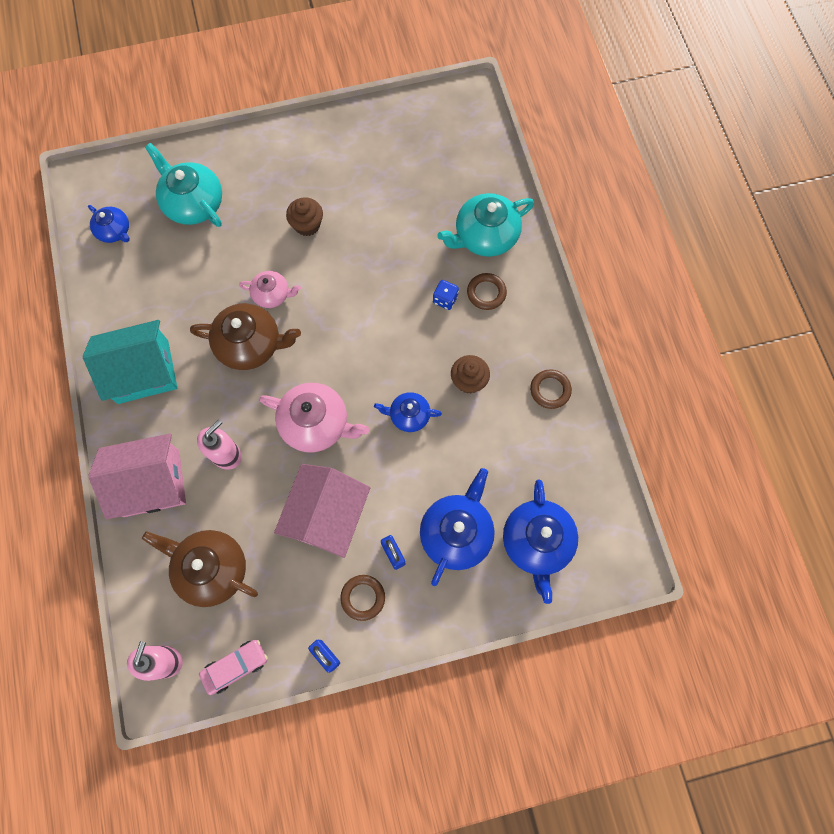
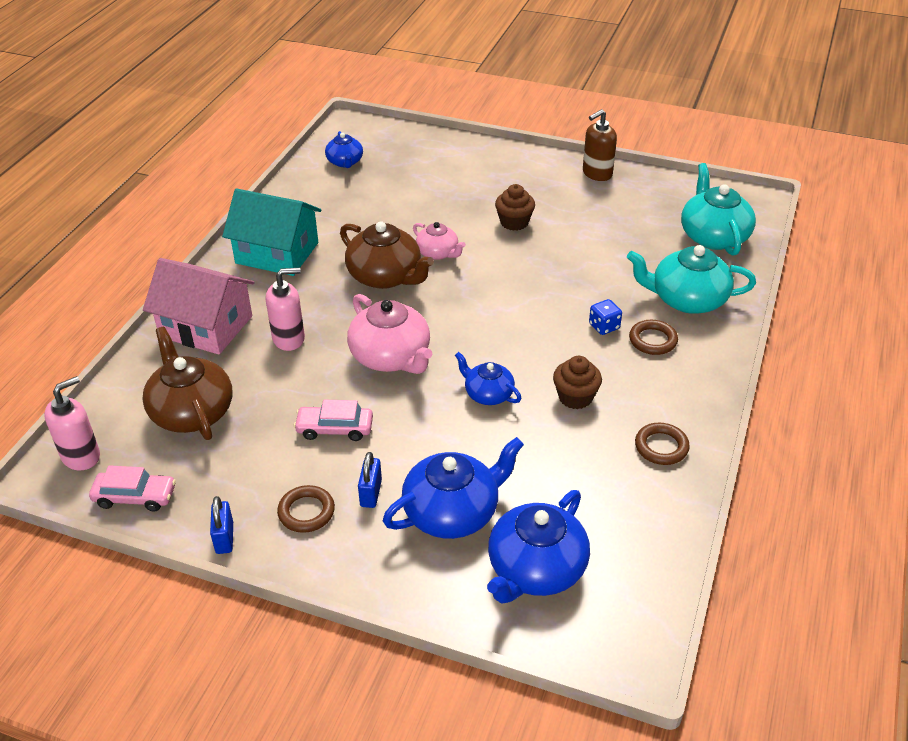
camera: 35 degrees right, 30 degrees down
turquoise teapot [145,143,222,227] -> turquoise teapot moved to [681,163,756,256]
pink house [274,464,370,558] -> pink car [294,400,373,441]
none -> brown soap dispenser [583,109,617,181]

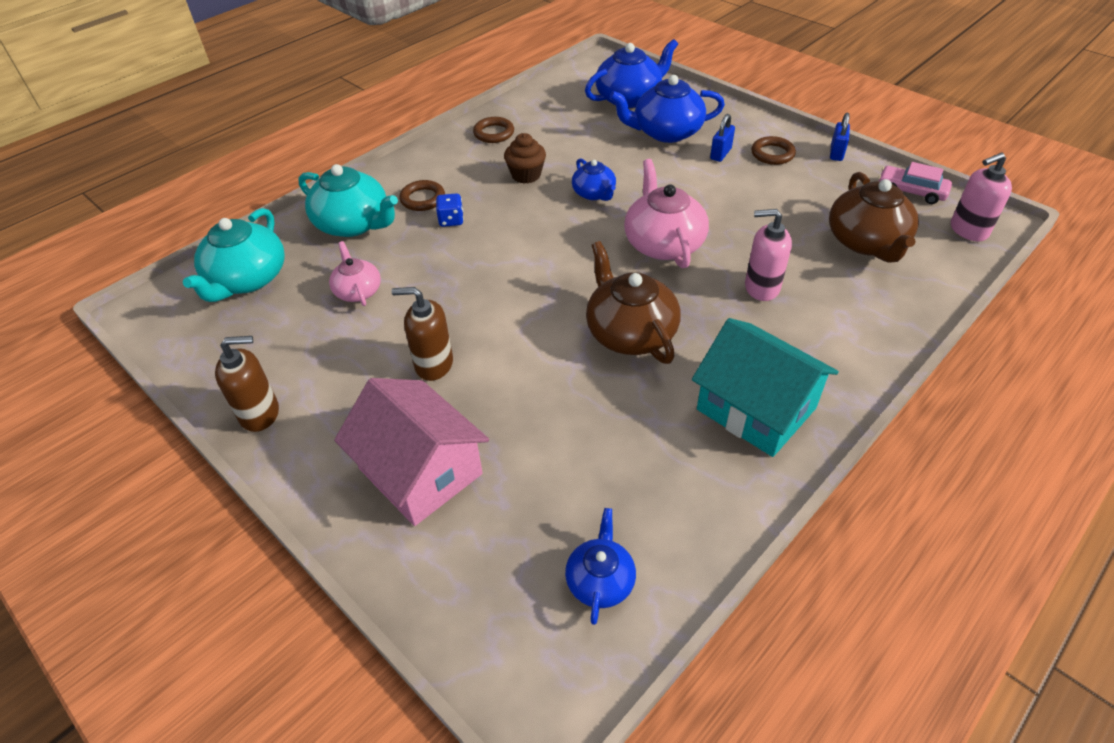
camera: 155 degrees left, 5 degrees up
pink house [143,258,255,355] -> pink house moved to [334,378,489,526]
pink car [294,400,373,441] -> none
pink teapot [413,222,466,260] -> pink teapot moved to [329,241,381,306]
brown cupcake [495,184,535,231] -> brown soap dispenser [391,287,453,381]

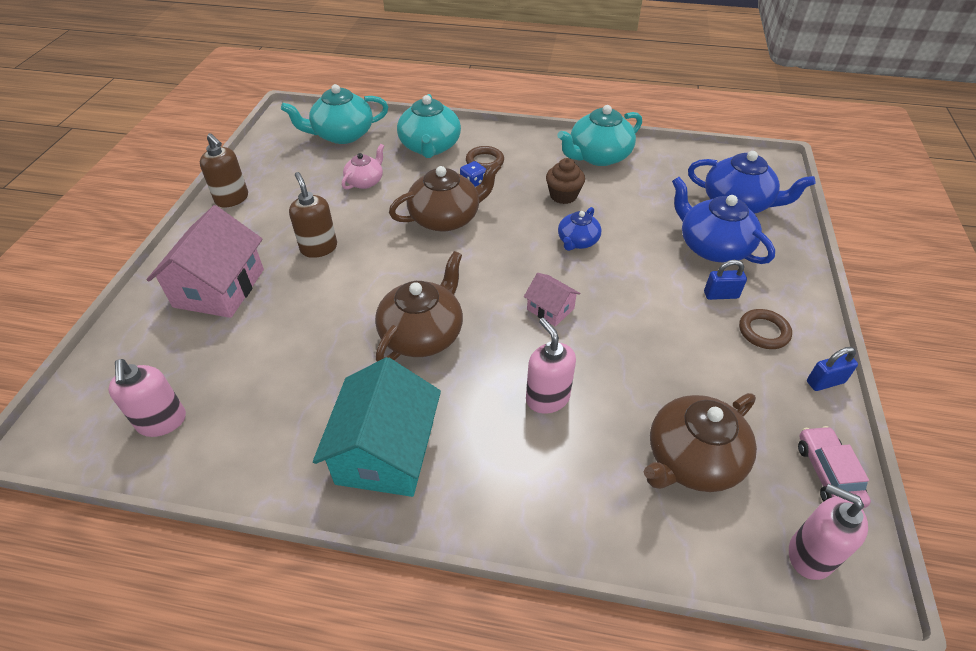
camera: 55 degrees right, 0 degrees up
brown ring [473,117,514,143] -> turquoise teapot [557,105,642,166]
blue teapot [565,508,636,625] -> pink soap dispenser [108,359,186,437]
pink teapot [624,159,709,268] -> pink house [524,273,581,327]
none -> brown teapot [389,162,501,232]

